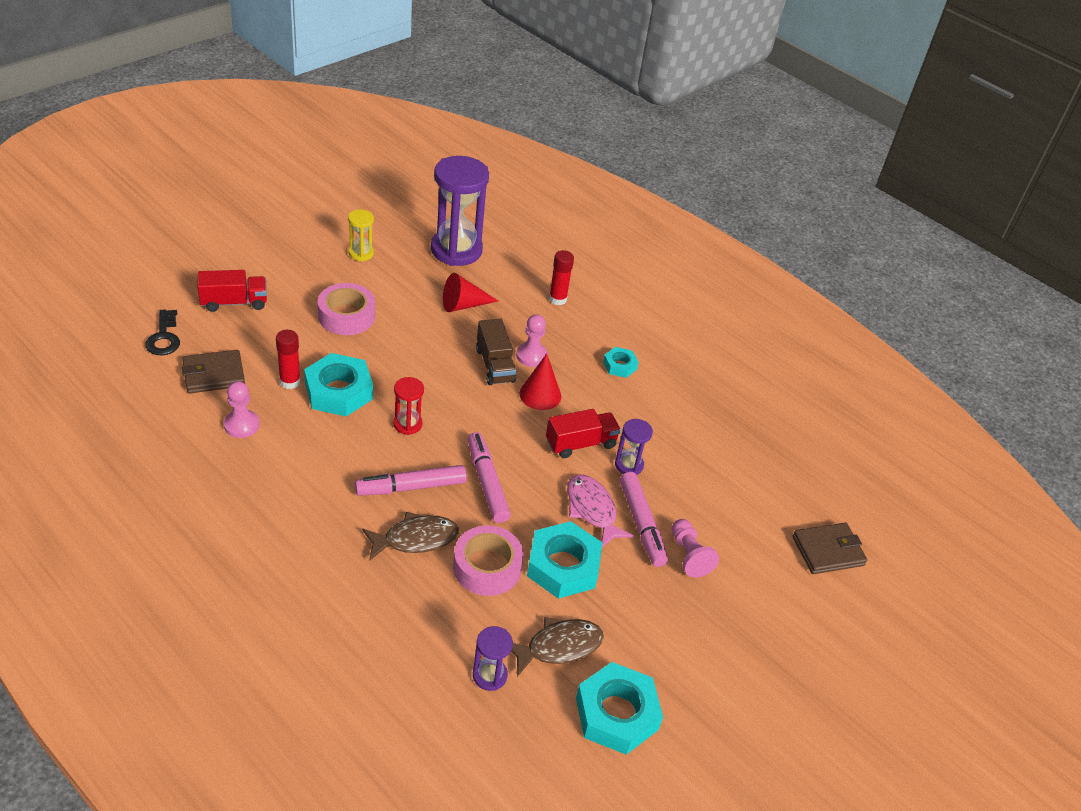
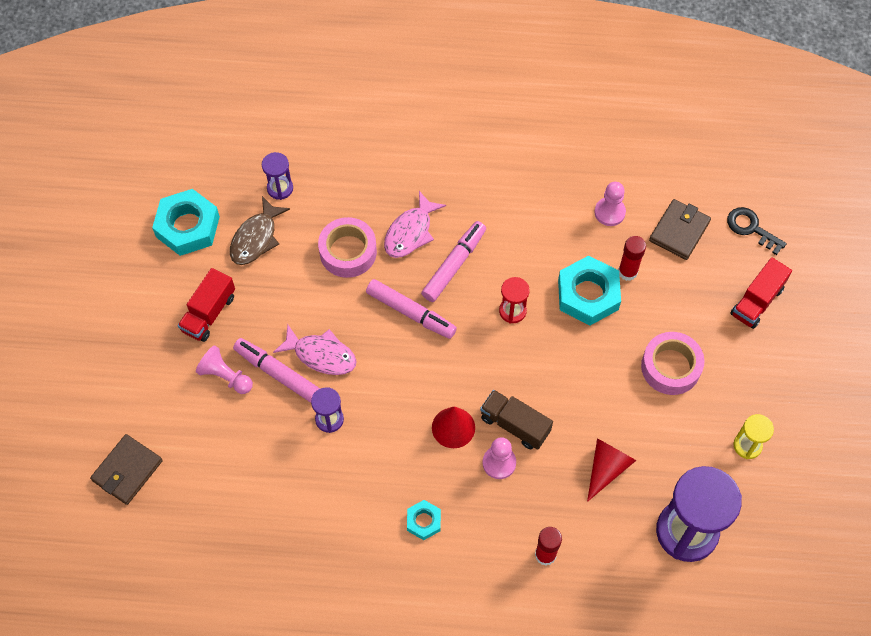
camera: 145 degrees right, 20 degrees up
brown fish [362,512,459,561] -> pink fish [384,191,446,258]
turquoise nut [527,521,602,599] -> none
red truck [546,409,621,458] -> red truck moved to [178,268,235,342]

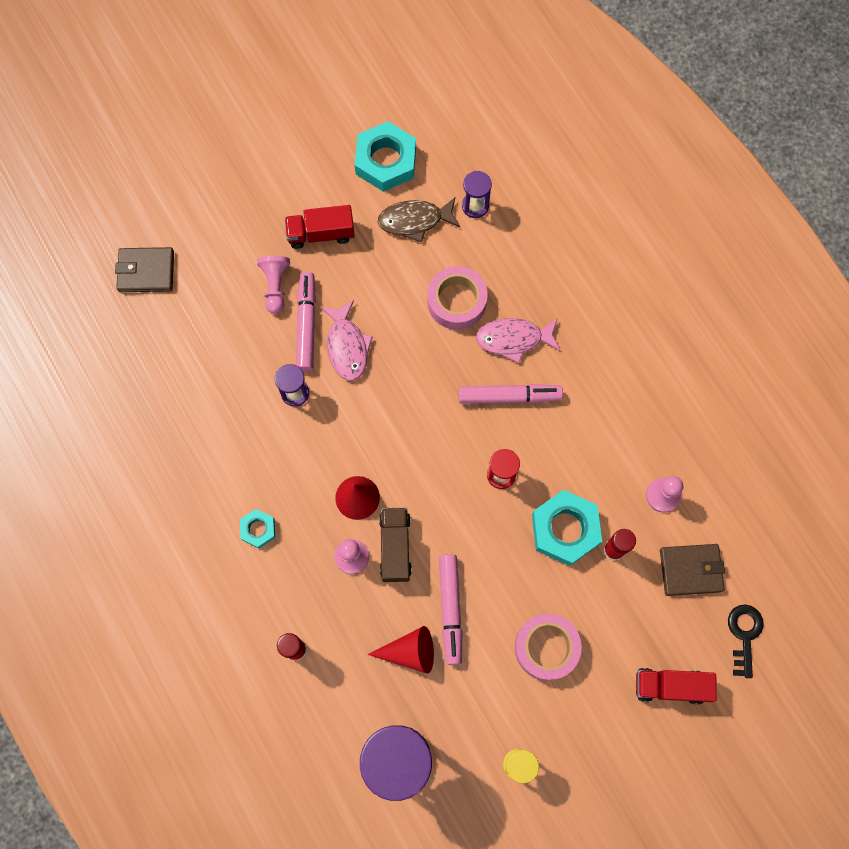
camera: 55 degrees right, 10 degrees up
pink marker [366,279,457,339] -> pink marker moved to [439,554,462,665]

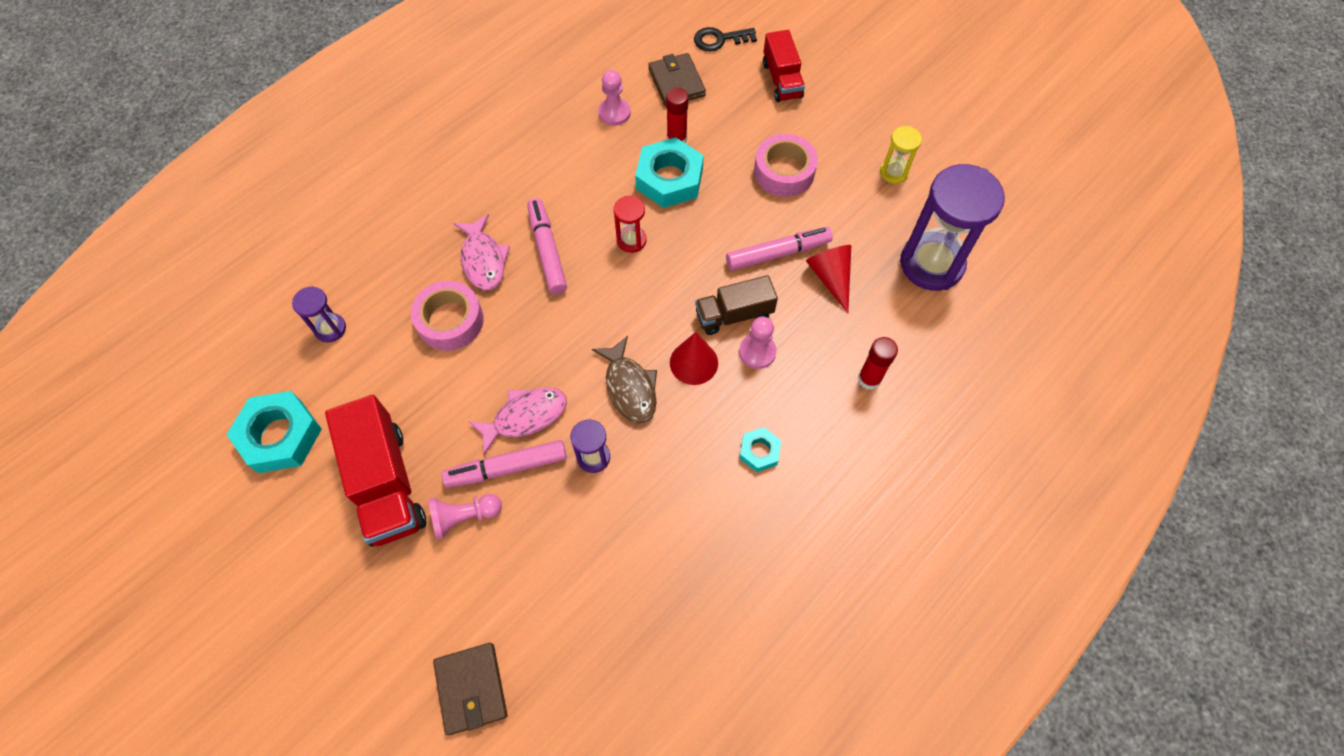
camera: 105 degrees left, 10 degrees down
red truck [285,205,355,249] -> red truck [325,395,426,546], size x1.60
brown fish [378,197,461,242] -> brown fish moved to [592,336,657,423]

